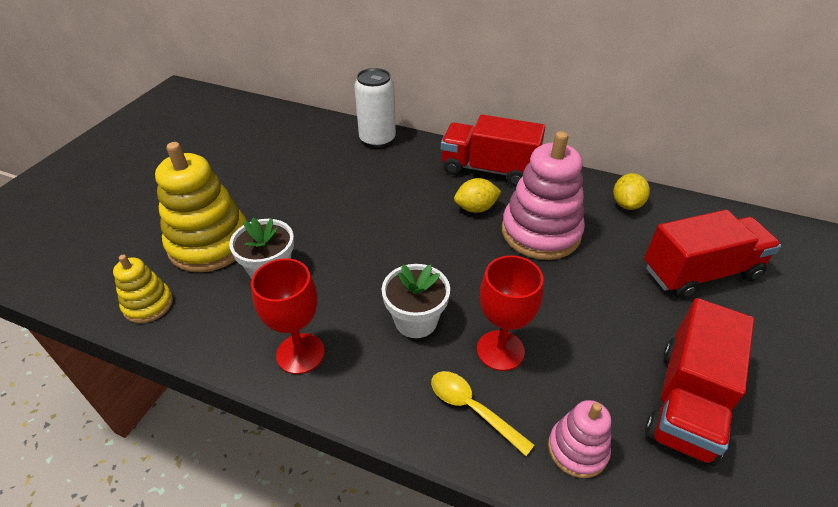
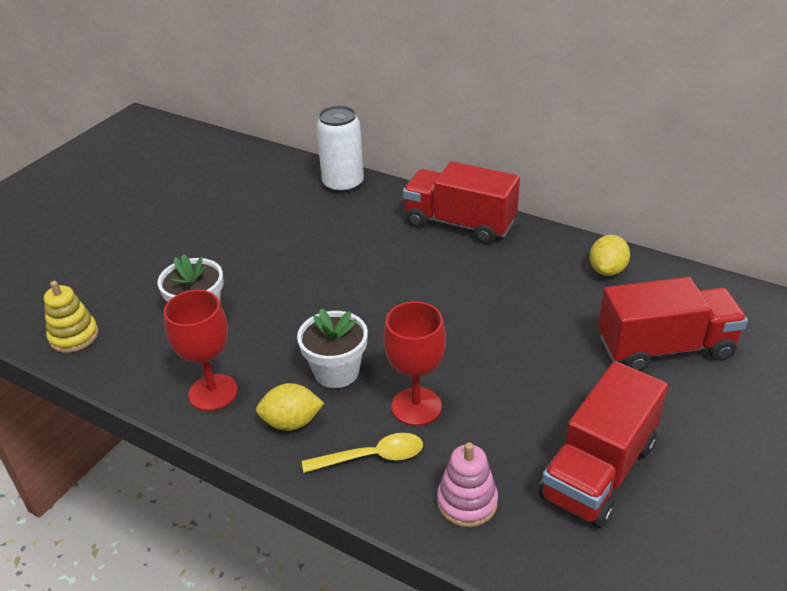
camera: 10 degrees right, 5 degrees down
yellow stacking toy [155,142,247,272] -> none
yellow spoon [431,371,535,456] -> yellow spoon turned 120 degrees clockwise [302,433,423,473]
yellow lemon [454,178,501,213] -> yellow lemon moved to [256,383,324,431]
pink stacking toy [502,131,585,260] -> none

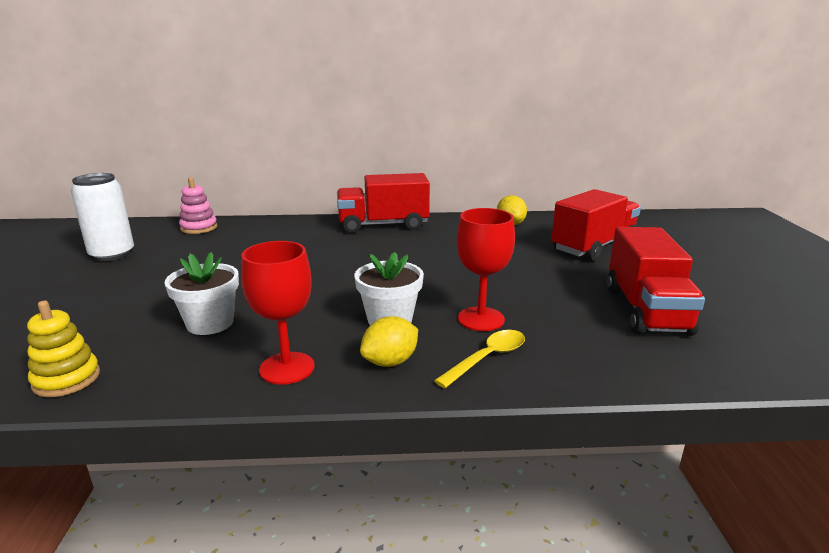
camera: 35 degrees left, 15 degrees down
white can [316,106,364,193] -> white can moved to [71,173,134,261]
pink stacking toy [437,442,498,527] -> pink stacking toy moved to [179,177,217,234]

